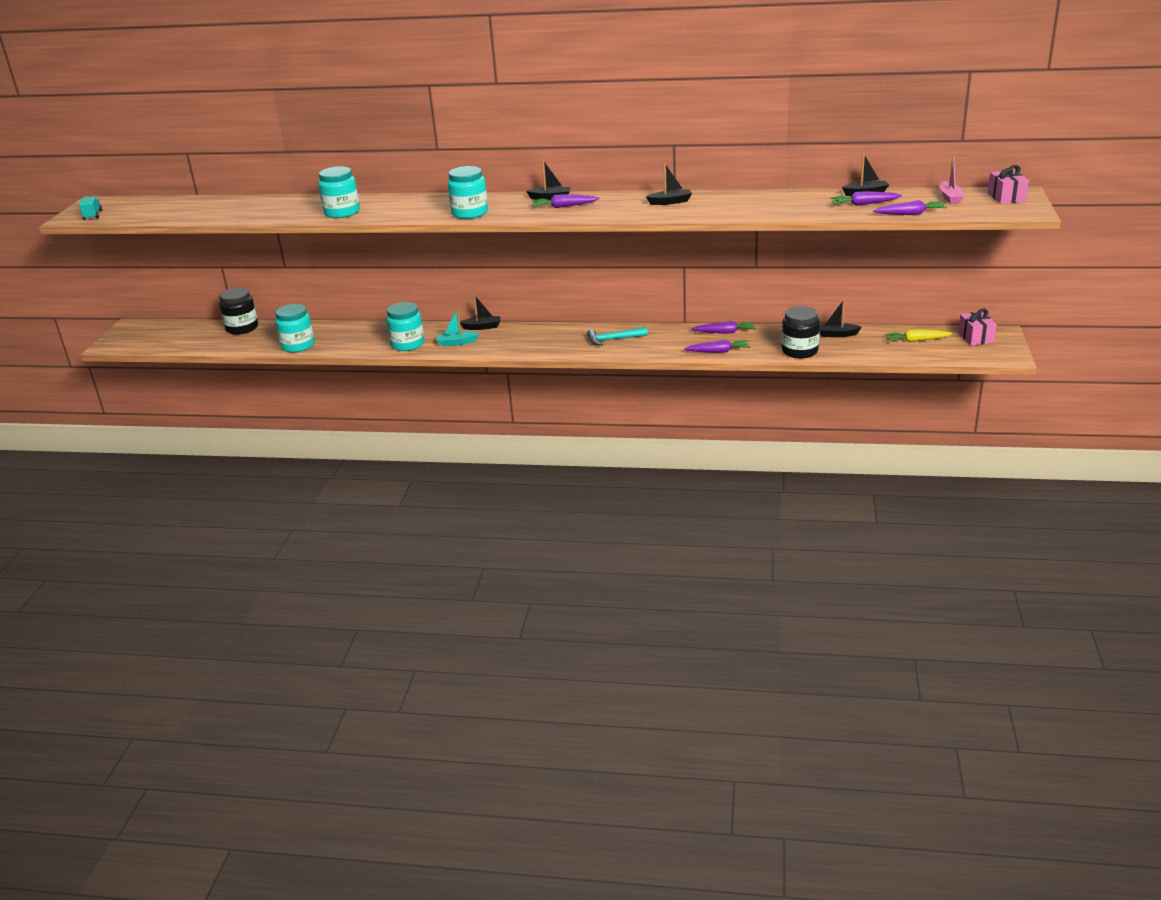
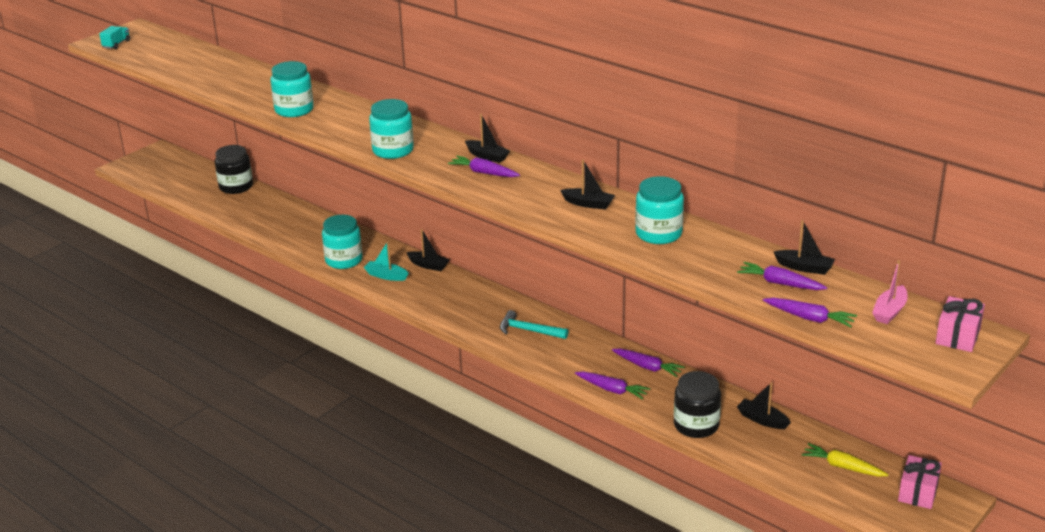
camera: 30 degrees right, 0 degrees up
turquoise jar [275,304,315,353] -> turquoise jar moved to [635,176,684,244]

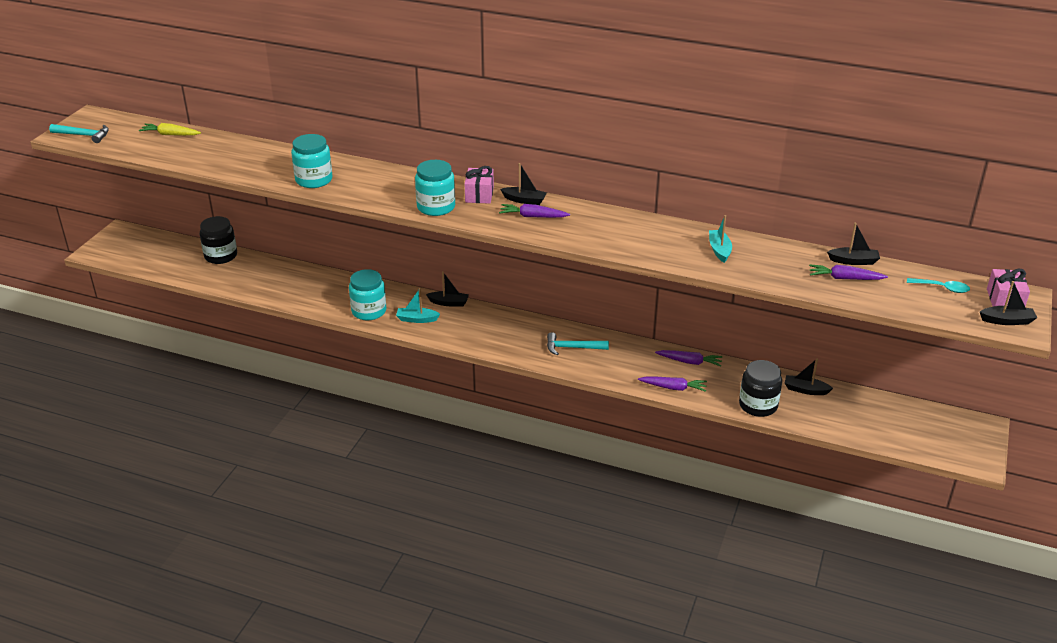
camera: 20 degrees left, 5 degrees up
turquoise truck [99,26,130,49] -> turquoise hammer [49,124,109,143]
black boat [560,160,615,210] -> black boat moved to [980,281,1037,325]
turquoise jar [635,176,684,244] -> turquoise boat [709,215,732,263]
purple carrot [763,298,857,328] -> none
yellow carrot [802,443,889,476] -> yellow carrot moved to [139,123,201,136]
pink boat [872,260,907,324] -> turquoise spoon [907,278,970,293]
pink gift [898,455,942,509] -> pink gift moved to [465,166,494,204]

